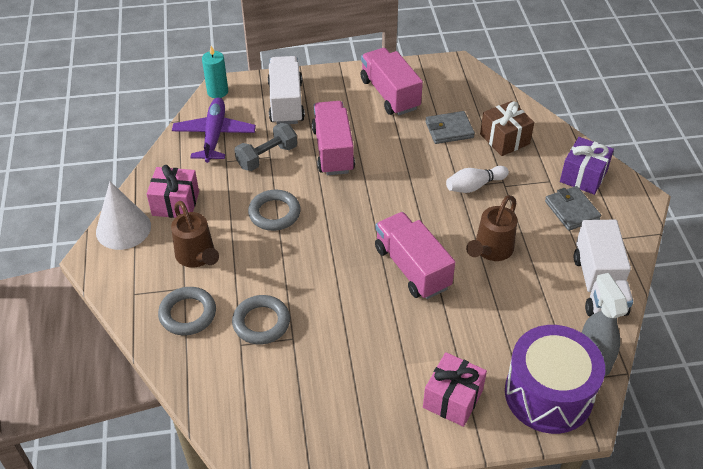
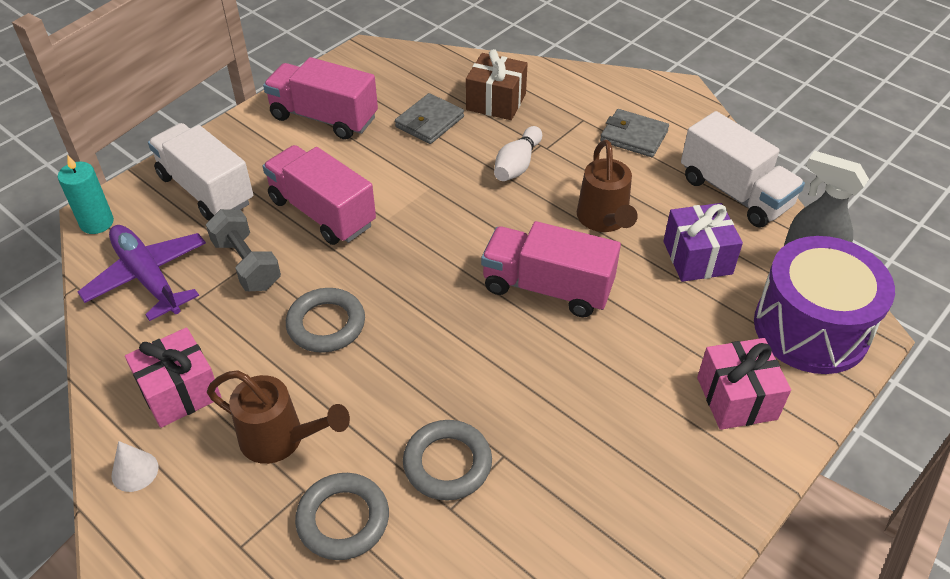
camera: 40 degrees left, 0 degrees up
white cone [96,181,151,250] -> white cone [112,441,158,492], size x0.50
grey dumbbell [234,123,297,171] -> grey dumbbell turned 45 degrees counterclockwise [206,209,281,291]
purple gift [560,137,614,195] -> purple gift moved to [663,203,743,282]

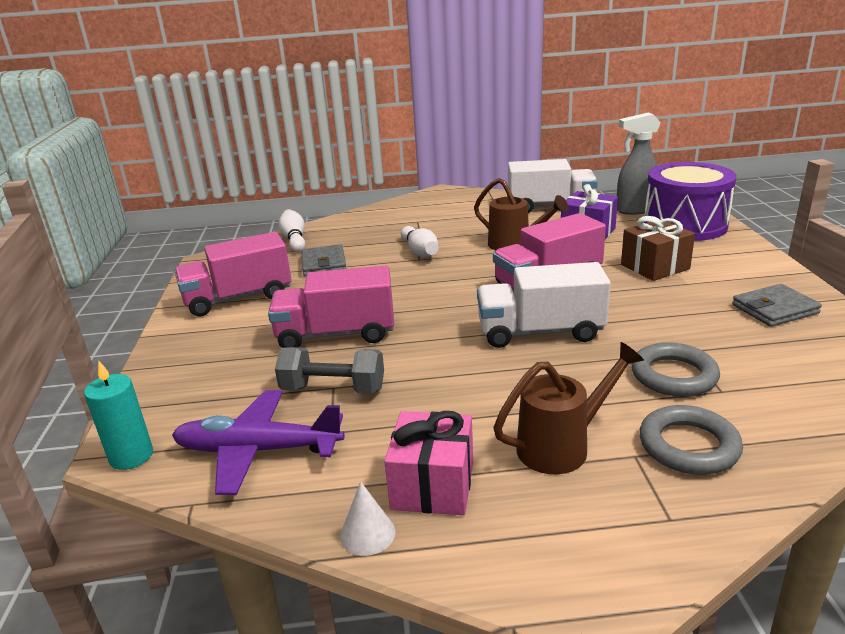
camera: 45 degrees left, 20 degrees down
white cone [112,441,158,492] -> white cone moved to [340,481,396,556]
white truck [148,123,253,221] -> white truck moved to [477,262,611,348]
grey ring [286,288,365,353] -> none
brown gift [466,49,528,120] -> brown gift moved to [621,216,695,281]
grey wallet [600,109,669,157] -> grey wallet moved to [732,284,822,327]
pink gift [697,338,791,430] -> none
none -> white bowling pin [279,209,306,252]

